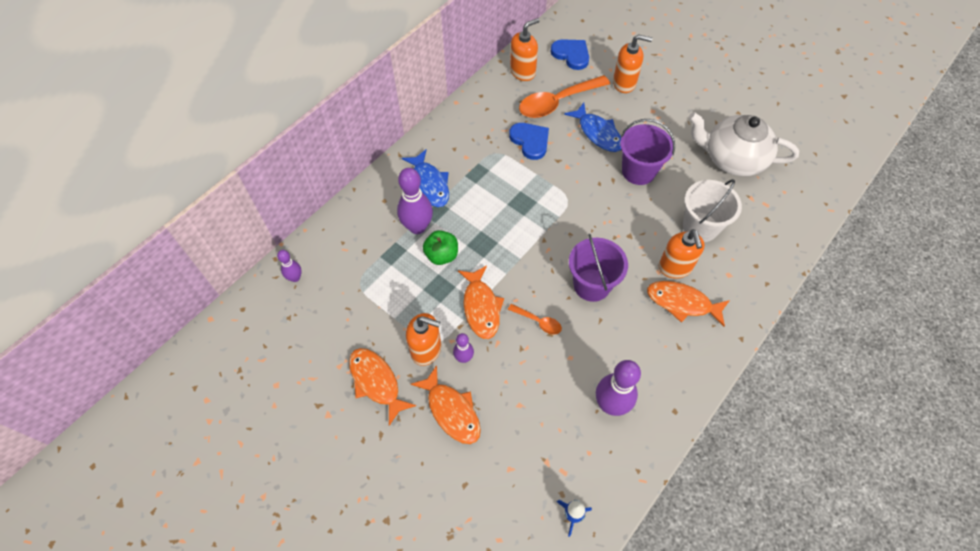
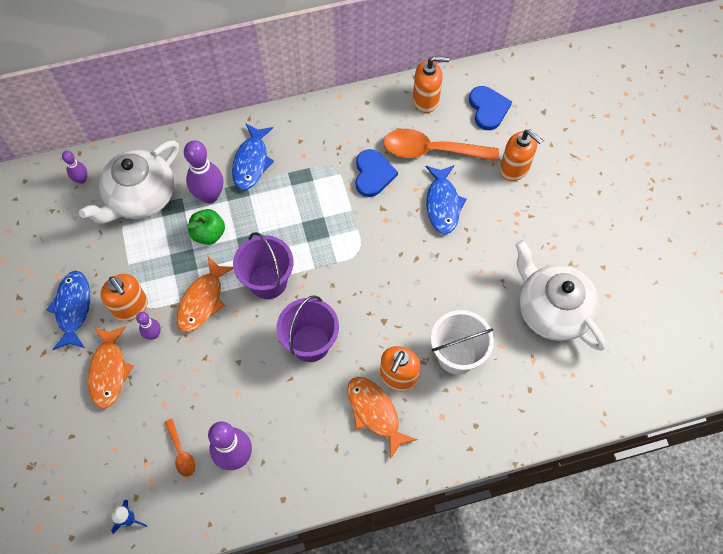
camera: 35 degrees right, 5 degrees up
orange fish [349,348,416,426] -> blue fish [47,271,90,350]
orange spoon [508,304,562,335] -> orange spoon moved to [165,419,195,477]
purple bucket [620,119,675,185] -> purple bucket moved to [233,232,294,299]
none -> white teapot [79,140,179,224]

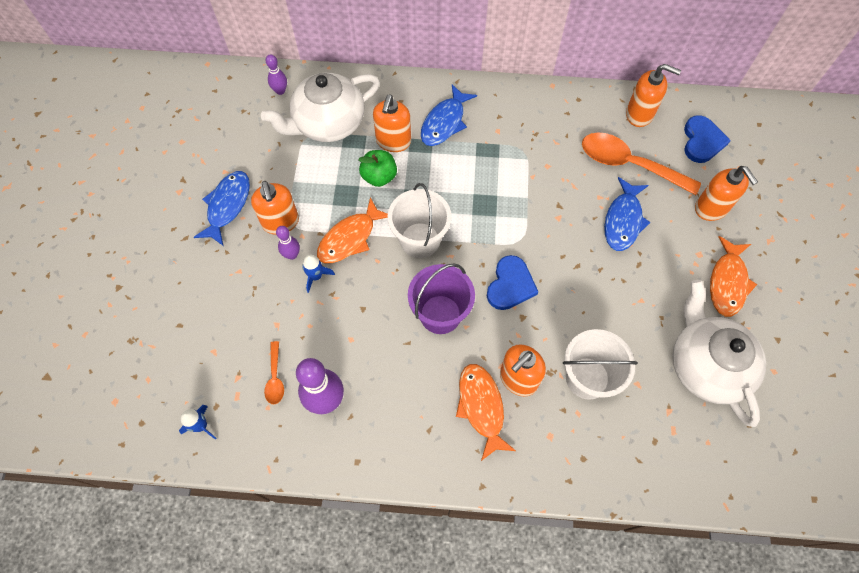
camera: 20 degrees right, 0 degrees up
orange fish [88,326,134,409] -> orange fish moved to [710,236,757,317]
purple bowling pin [184,140,223,203] -> orange soap dispenser [373,94,411,152]
purple bucket [233,232,294,299] -> white bucket [388,183,452,258]
blue heart [356,149,398,197] -> blue heart moved to [487,255,538,310]
none -> blue rocket [302,255,335,293]

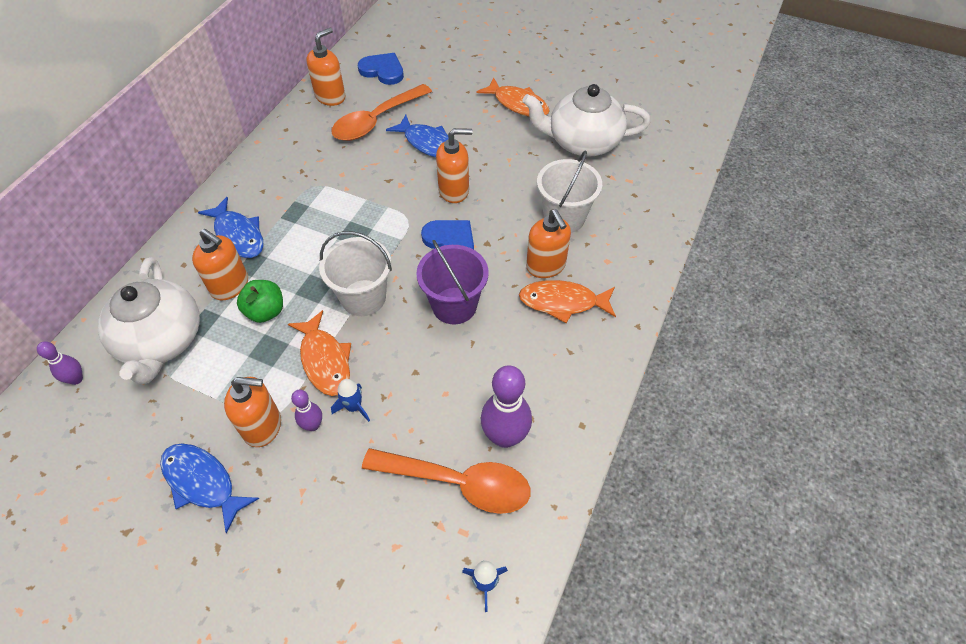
camera: 70 degrees left, 10 degrees down
orange spoon [264,341,284,404] -> orange spoon [362,448,530,514], size x2.14
orange soap dispenser [695,166,758,221] -> orange soap dispenser moved to [436,128,473,203]

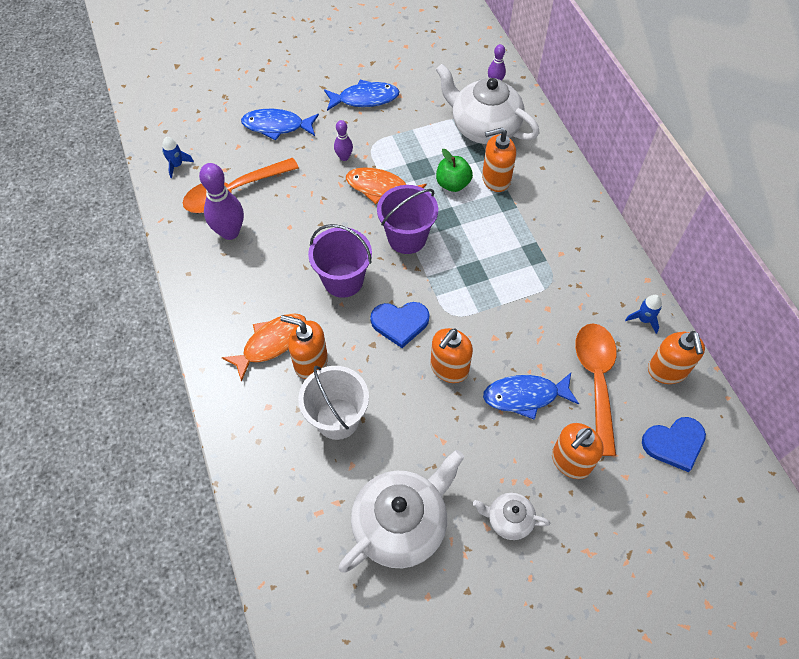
camera: 135 degrees right, 5 degrees up
blue fish [198,197,264,258] -> blue fish moved to [241,109,319,141]
orange soap dispenser [224,377,281,447] -> orange soap dispenser moved to [552,423,604,479]
white bucket [319,231,392,316] -> purple bucket [377,185,438,254]
blue rocket [331,379,370,422] -> blue rocket moved to [625,295,662,334]
orange fish [477,77,550,117] -> white teapot [473,493,550,540]

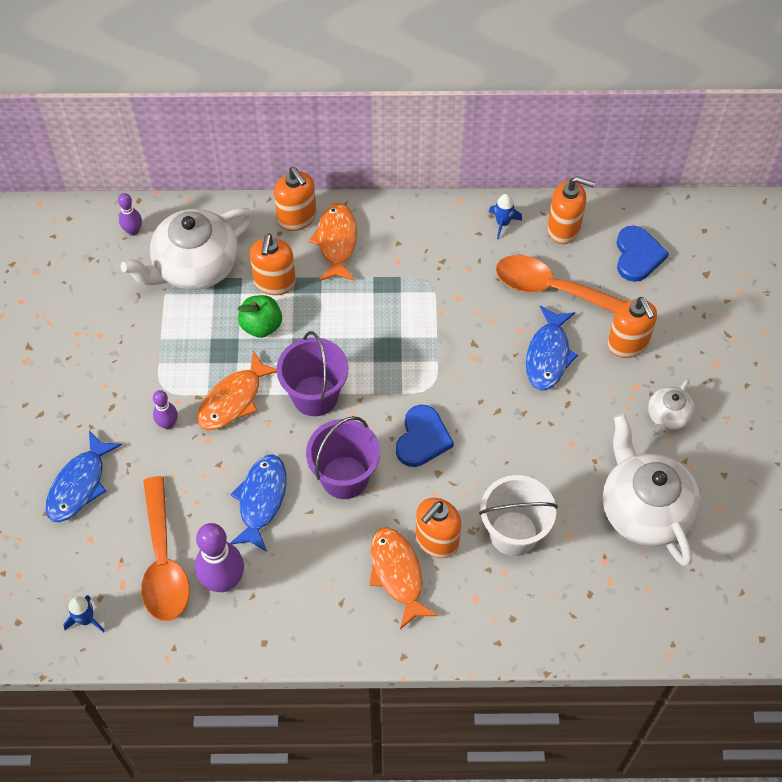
camera: 70 degrees left, 0 degrees up
blue fish [324,80,400,111] -> blue fish moved to [230,454,287,552]
orange soap dispenser [430,328,473,383] -> orange soap dispenser moved to [274,167,316,231]
none -> orange fish [309,202,357,281]

